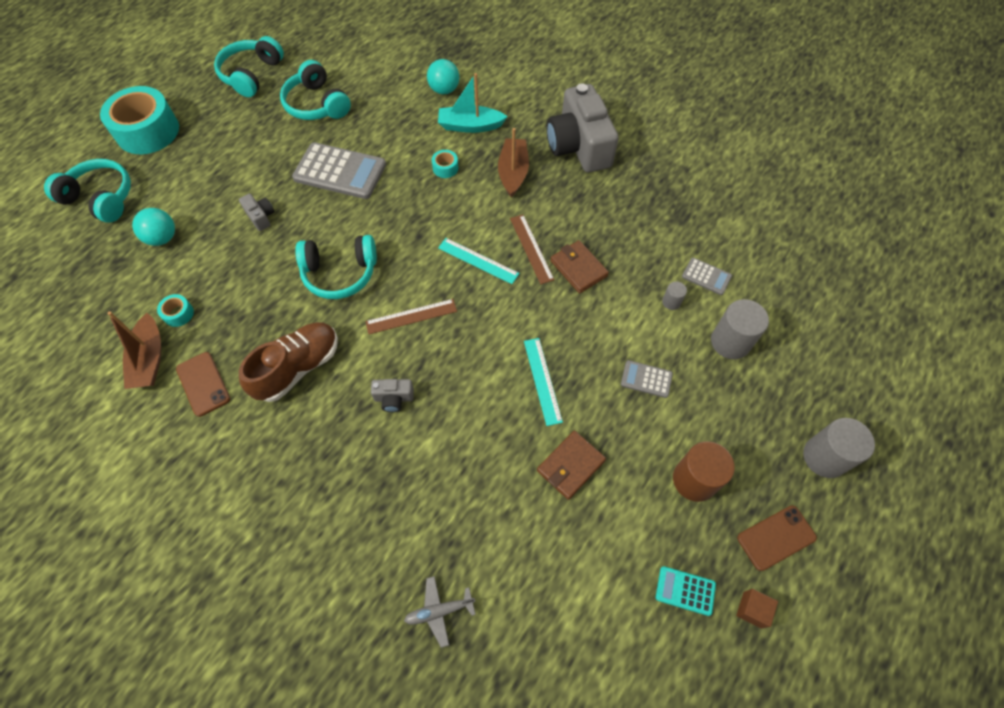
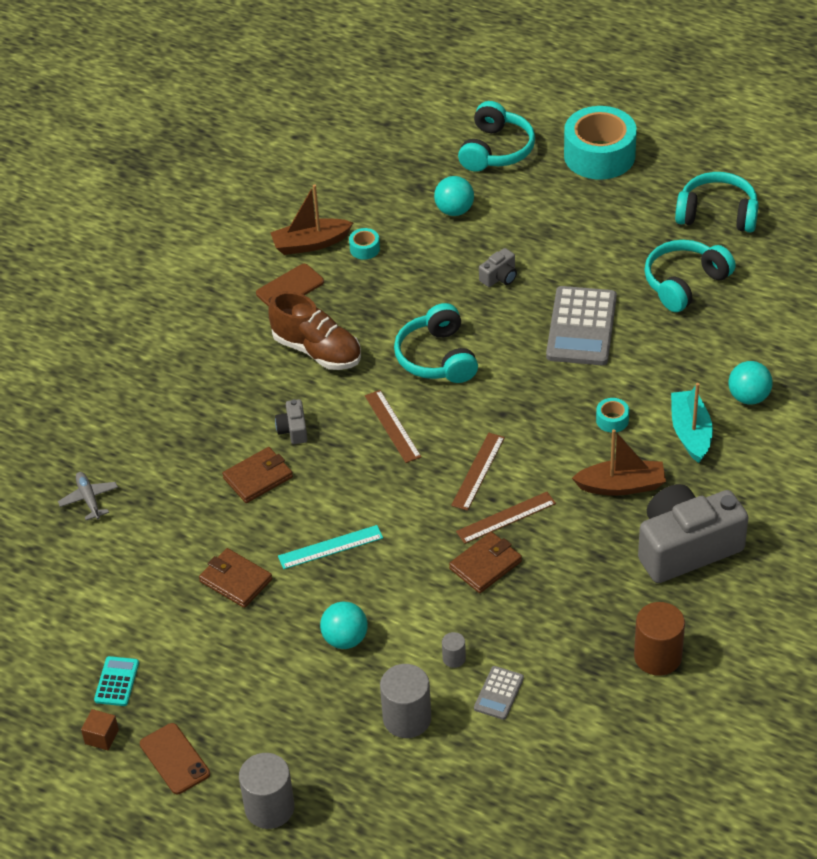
camera: 85 degrees right, 15 degrees down
turquoise ruler [438,238,519,284] -> brown ruler [451,433,505,511]
grey calculator [621,360,673,398] -> turquoise ball [320,601,368,649]
brown cylinder [673,441,735,502] -> brown cylinder moved to [634,602,685,676]
none -> brown wallet [222,447,293,503]

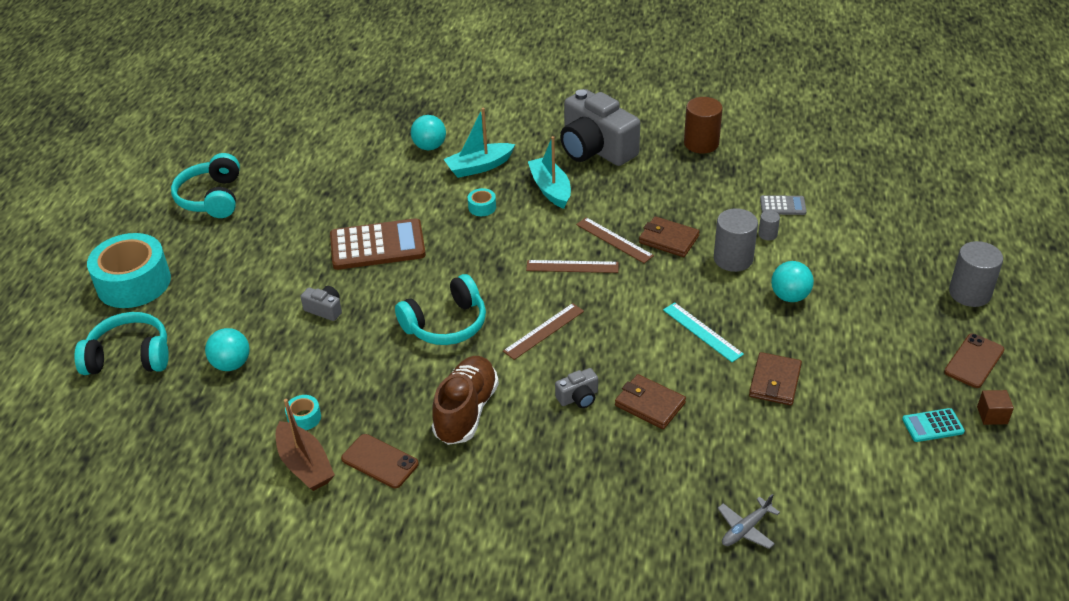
camera: 110 degrees left, 5 degrees down
grey cylinder [380,664,431,738] -> grey cylinder moved to [714,208,758,272]
grey calculator [546,286,617,365] -> brown calculator [330,218,426,270]
brown boat [572,429,666,496] -> turquoise boat [528,136,571,209]
turquoise headphones [644,240,736,312] -> none

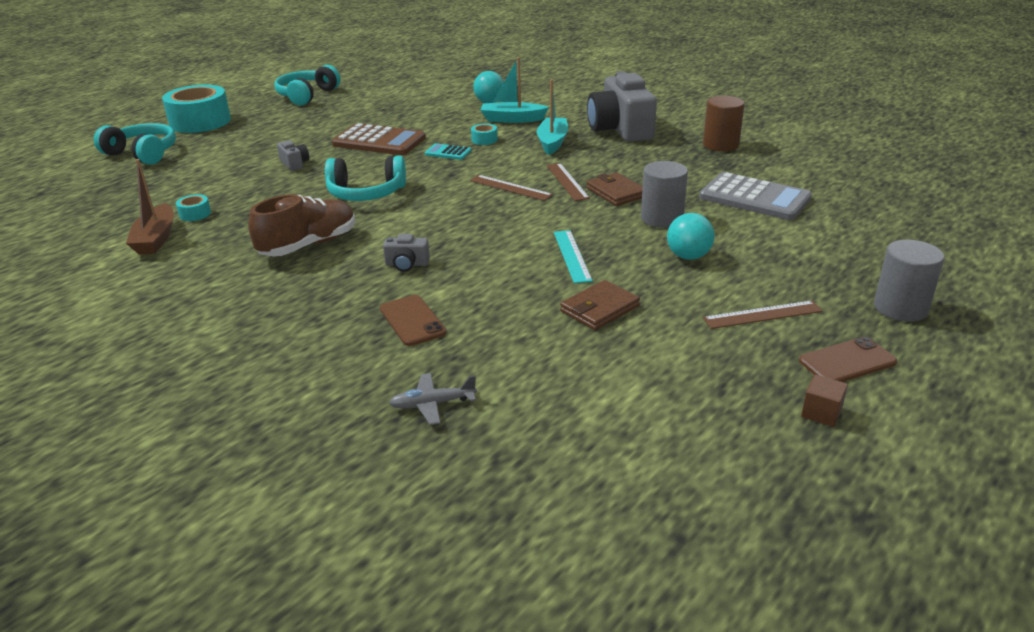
camera: 30 degrees right, 10 degrees down
turquoise ball [205,328,250,371] -> none
brown phone [341,434,419,488] -> brown phone moved to [380,295,447,346]
brown ruler [503,303,584,360] -> brown ruler moved to [703,300,822,329]
brown wallet [615,374,686,429] -> none
grey cylinder [758,210,780,240] -> none
grey calculator [760,195,807,215] -> grey calculator [699,172,812,220], size x2.05
turquoise calculator [902,408,965,442] -> turquoise calculator moved to [425,143,472,160]

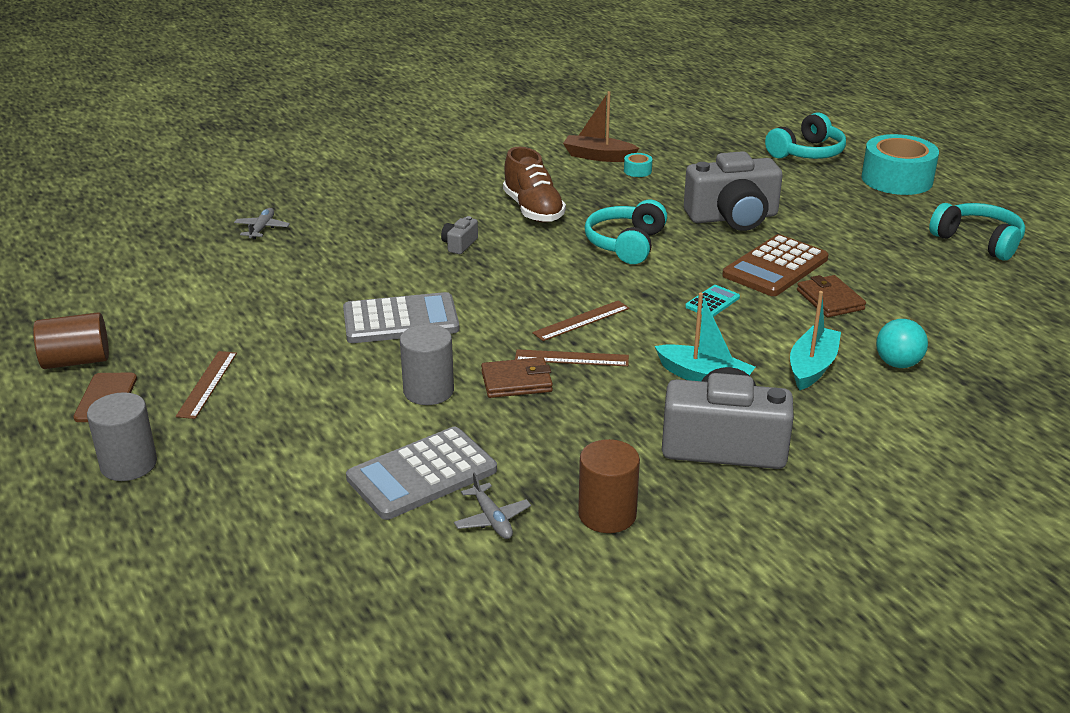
camera: 110 degrees right, 0 degrees up
grey camera [277,140,309,171] -> grey camera [684,151,783,231], size x2.39
brown phone [380,295,447,346] -> none
turquoise tape [471,124,497,145] -> none
turquoise ruler [554,230,593,283] -> grey calculator [343,292,460,343]
brown wallet [560,280,640,330] -> brown wallet moved to [797,275,866,317]
turquoise ball [667,213,715,260] -> none
brown cube [801,374,848,427] -> brown cylinder [33,312,109,369]
none -> grey plane [454,472,531,539]

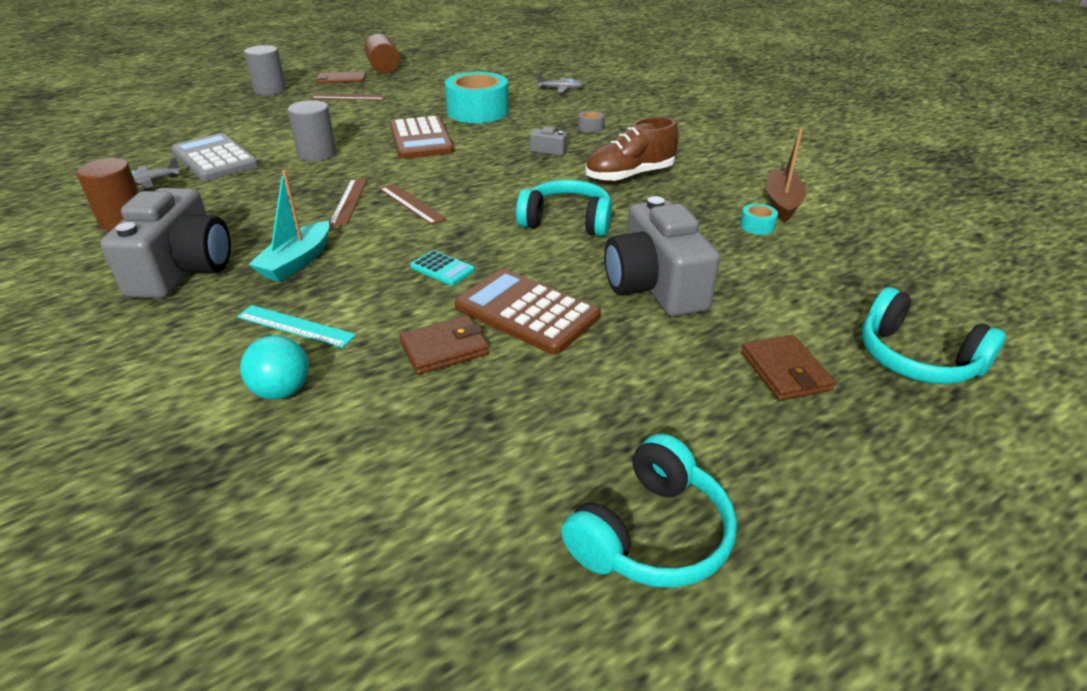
camera: 85 degrees right, 5 degrees up
grey calculator [343,292,460,343] -> brown calculator [390,116,454,159]
brown wallet [481,357,553,398] -> brown wallet moved to [741,335,835,401]
turquoise boat [790,291,841,390] -> turquoise ruler [237,305,356,348]
turquoise tape [862,134,939,195] -> turquoise tape moved to [445,72,509,123]
none -> grey tape [578,110,604,133]

